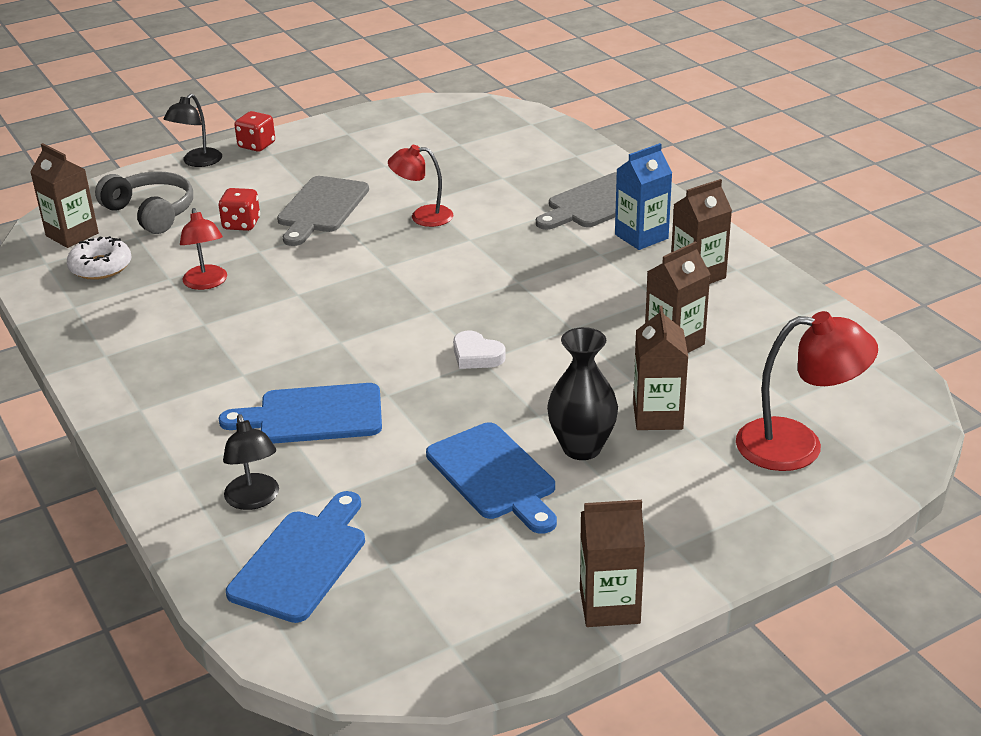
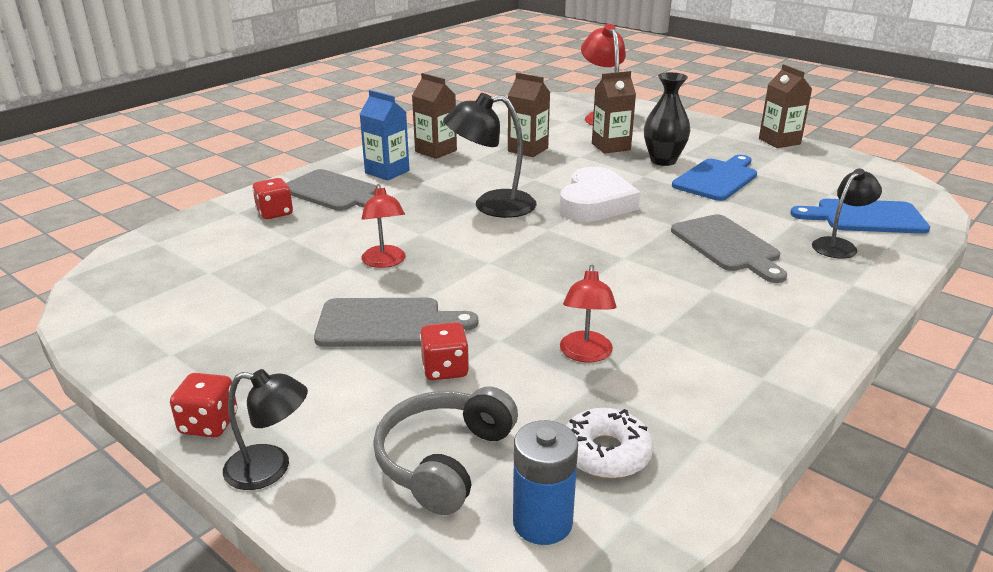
camera: 110 degrees left, 5 degrees down
brown carton [30,143,99,248] -> blue battery [513,420,578,545]
red lamp [180,208,227,290] -> red lamp turned 135 degrees clockwise [560,265,617,362]
blue cutting board [219,383,382,444] -> grey cutting board [671,214,787,283]
white heart [453,331,506,369] -> white heart [559,167,641,222], size x1.97
none -> red dice [252,178,293,219]
none -> black lamp [443,93,537,218]

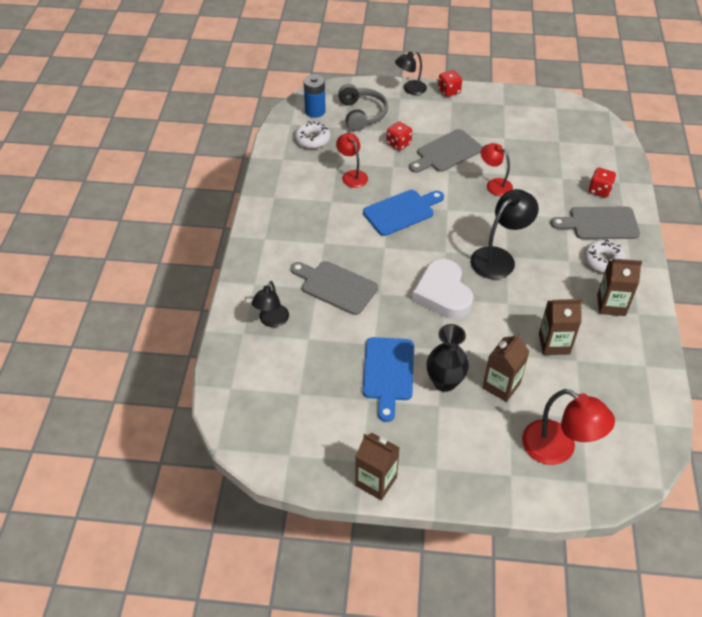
camera: 145 degrees right, 20 degrees up
blue carton [360,90,410,181] -> white donut [584,239,626,273]
blue cutting board [790,199,930,234] -> blue cutting board moved to [363,190,444,236]

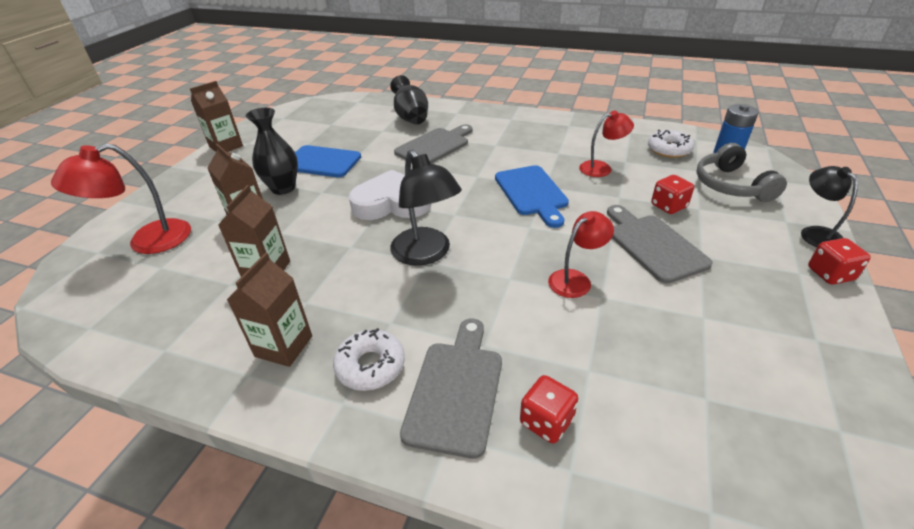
camera: 105 degrees right, 10 degrees down
black lamp [252,281,289,327] -> black vase [390,75,428,124]
grey headphones [338,84,388,131] -> grey headphones turned 75 degrees clockwise [696,143,787,202]

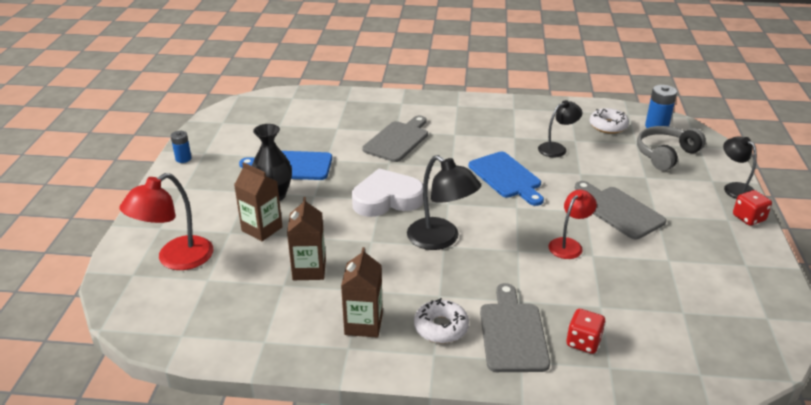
camera: 15 degrees left, 5 degrees down
brown carton [190,81,243,152] -> blue battery [171,131,192,163]
black vase [390,75,428,124] -> none
red lamp [579,111,634,177] -> black lamp [538,100,582,157]
red dice [651,175,694,214] -> none
grey headphones [696,143,787,202] -> grey headphones turned 75 degrees clockwise [637,126,706,171]

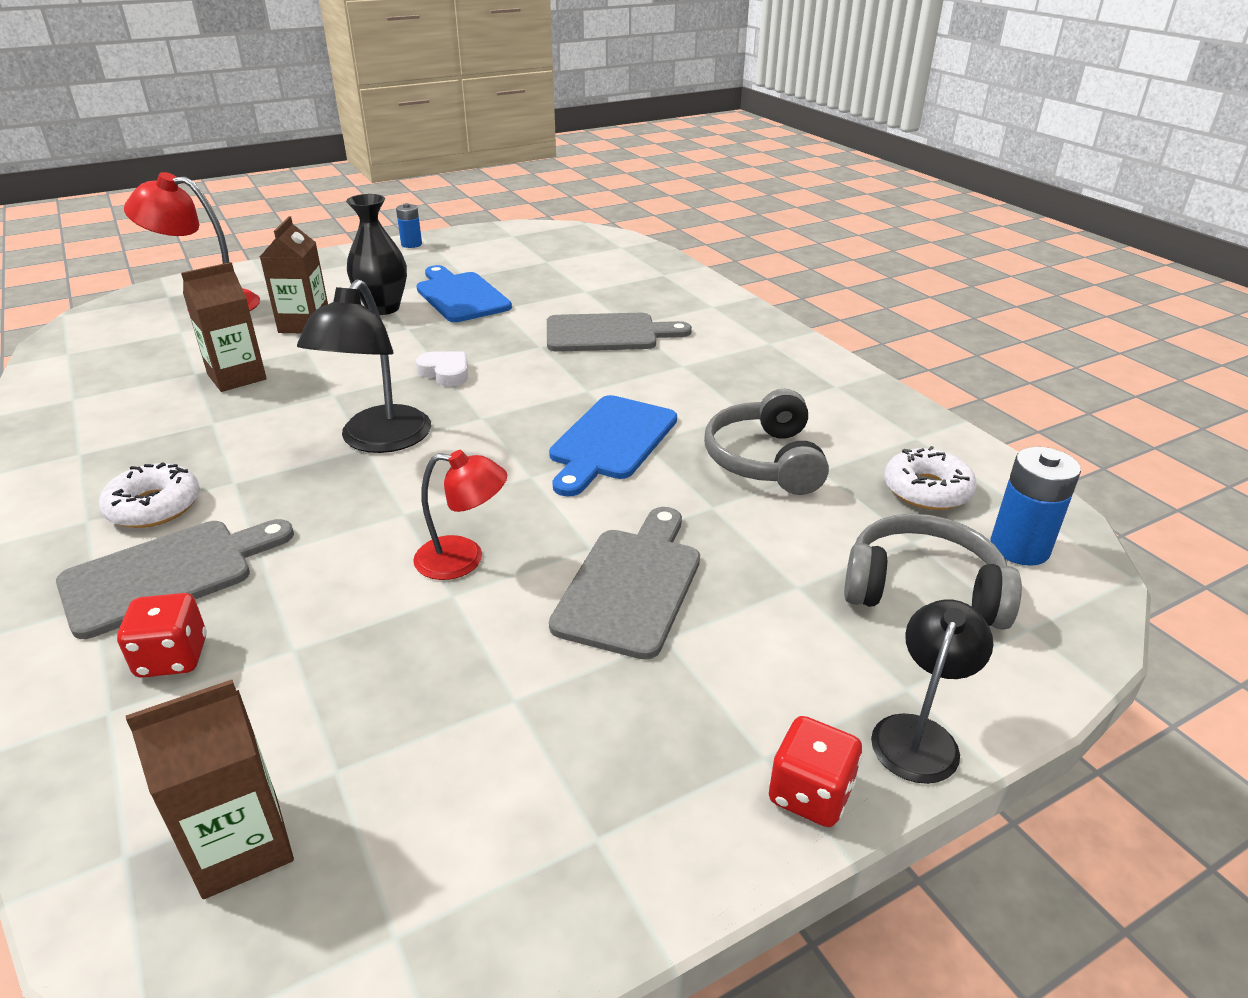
camera: 55 degrees right, 0 degrees up
brown carton [341,247,383,338] -> brown carton moved to [126,680,294,899]
white heart [352,168,424,217] -> white heart [416,351,468,387], size x0.51
black lamp [538,100,582,157] -> grey headphones [704,389,829,495]

